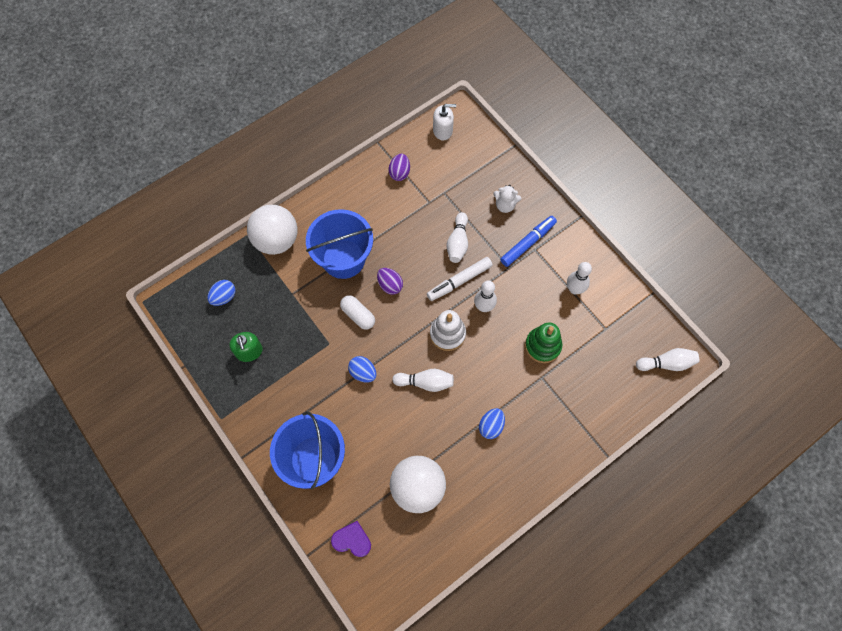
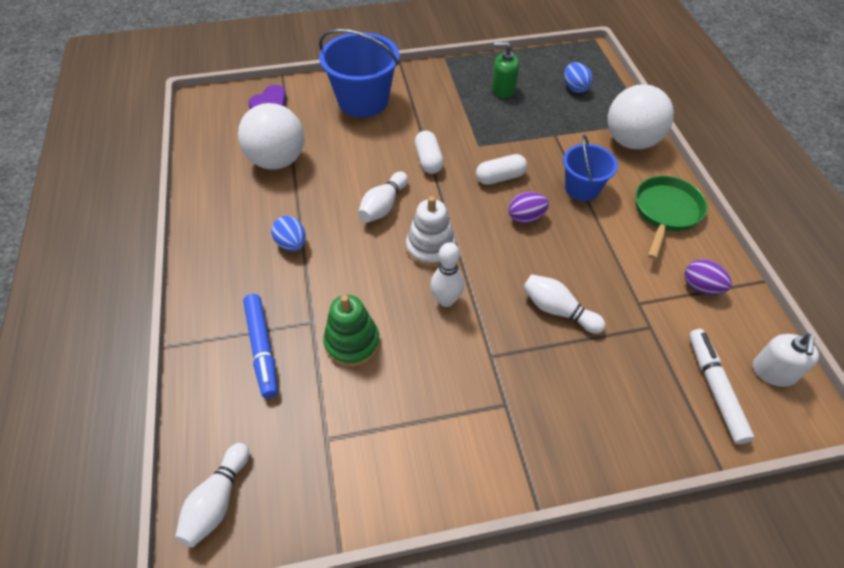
camera: 115 degrees right, 15 degrees down
blue bucket [306,209,373,279] -> blue bucket [563,134,618,201], size x0.61
blue egg [348,356,377,383] -> white capsule [415,131,444,174]
white marker [427,257,493,301] -> white marker moved to [689,329,755,444]
white teddy bear [493,185,521,213] -> none
blue marker [500,216,557,267] -> blue marker moved to [243,294,278,398]
white bowling pin [567,262,592,294] -> none
none -> green pan [635,176,708,259]

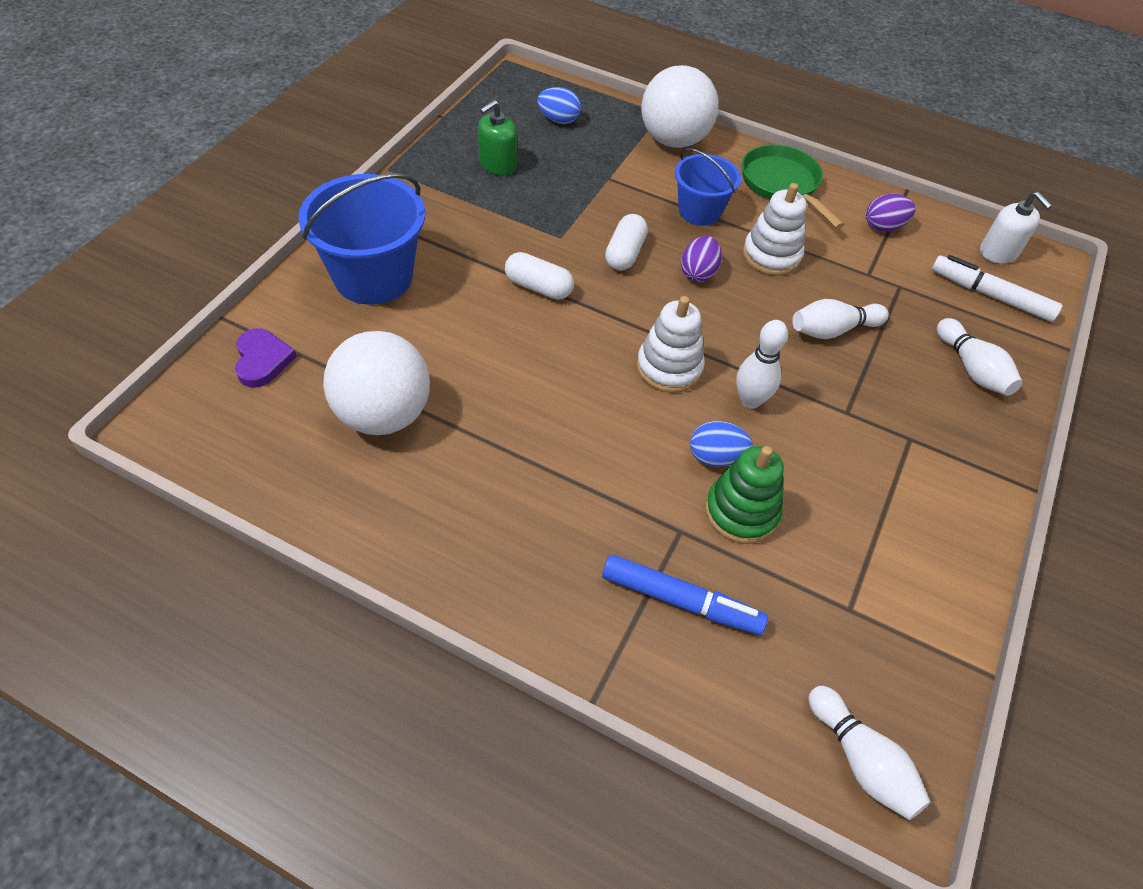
camera: 55 degrees left, 0 degrees up
blue egg [271,216,306,251] -> blue egg moved to [690,421,753,467]
white bowling pin [358,172,408,223] -> white bowling pin moved to [937,318,1023,396]
none -> white stacking toy [743,183,806,276]

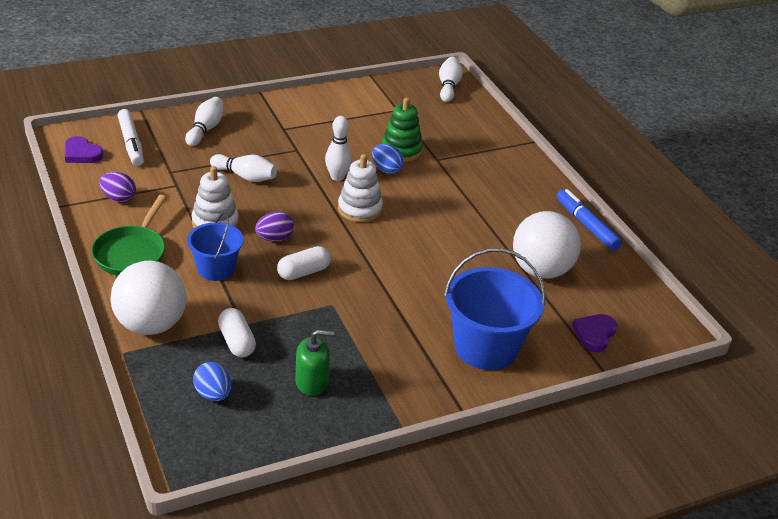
camera: 140 degrees left, 15 degrees down
white capsule [505,252,574,300] -> white capsule moved to [218,308,256,358]
blue marker [602,554,768,635] -> blue marker moved to [557,189,622,250]
white soap dispenser [980,192,1052,264] -> purple heart [65,136,103,163]

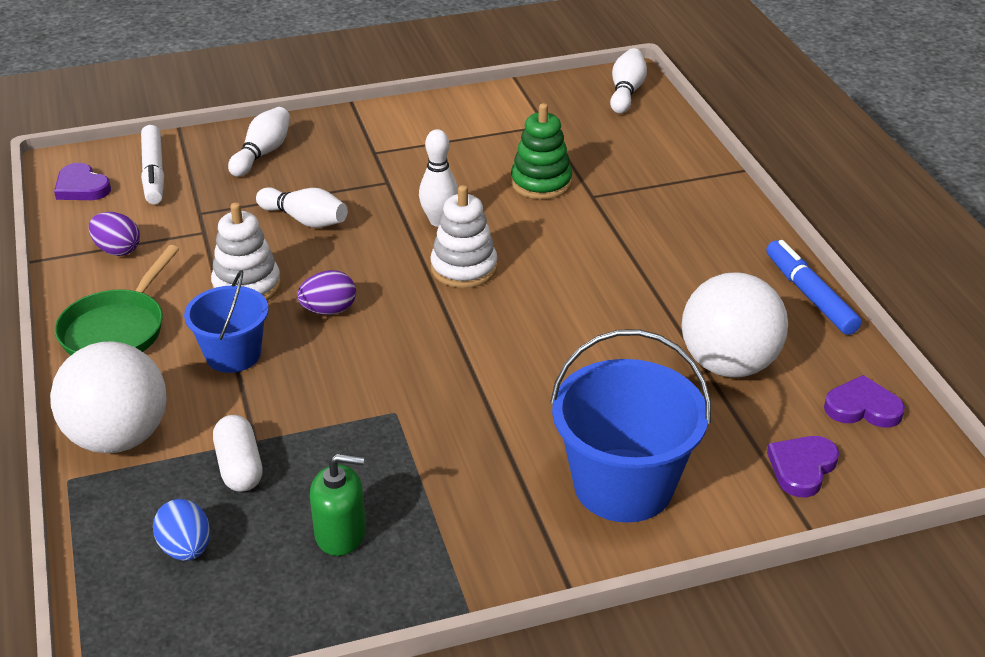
camera: 10 degrees right, 0 degrees up
white capsule [277,246,331,280] -> none
blue egg [372,144,404,174] -> none
none -> purple heart [824,375,905,428]

